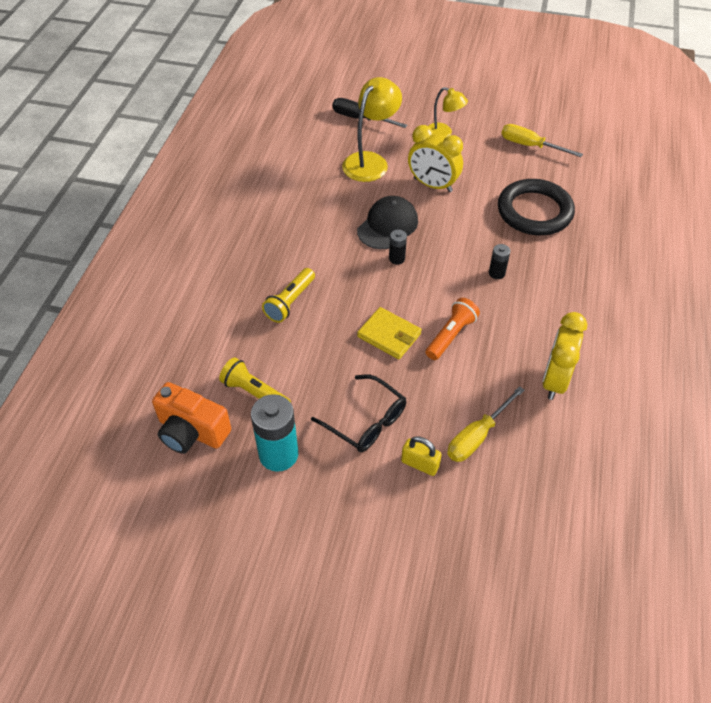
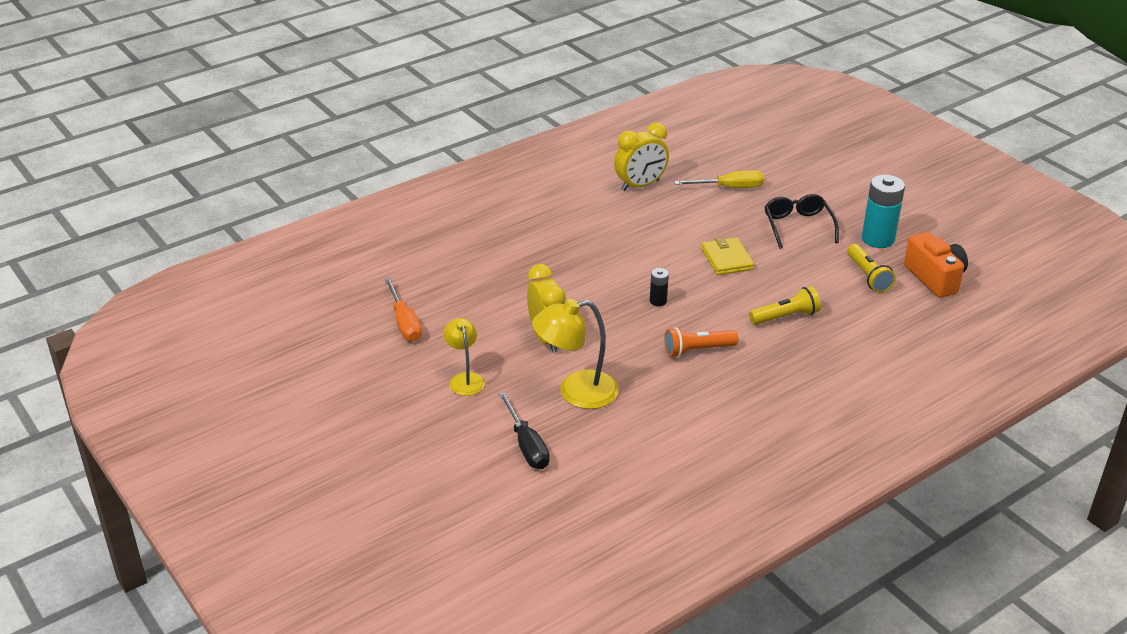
camera: 140 degrees left, 15 degrees down
black cap [357,196,418,249] -> none
yellow padlock [401,436,442,476] -> none
orange flashlight [426,298,480,360] -> orange flashlight moved to [664,327,738,358]
black battery [489,244,510,279] -> none
black ring [498,179,575,235] -> none
yellow screwdriver [501,124,583,157] -> orange screwdriver [385,277,422,341]

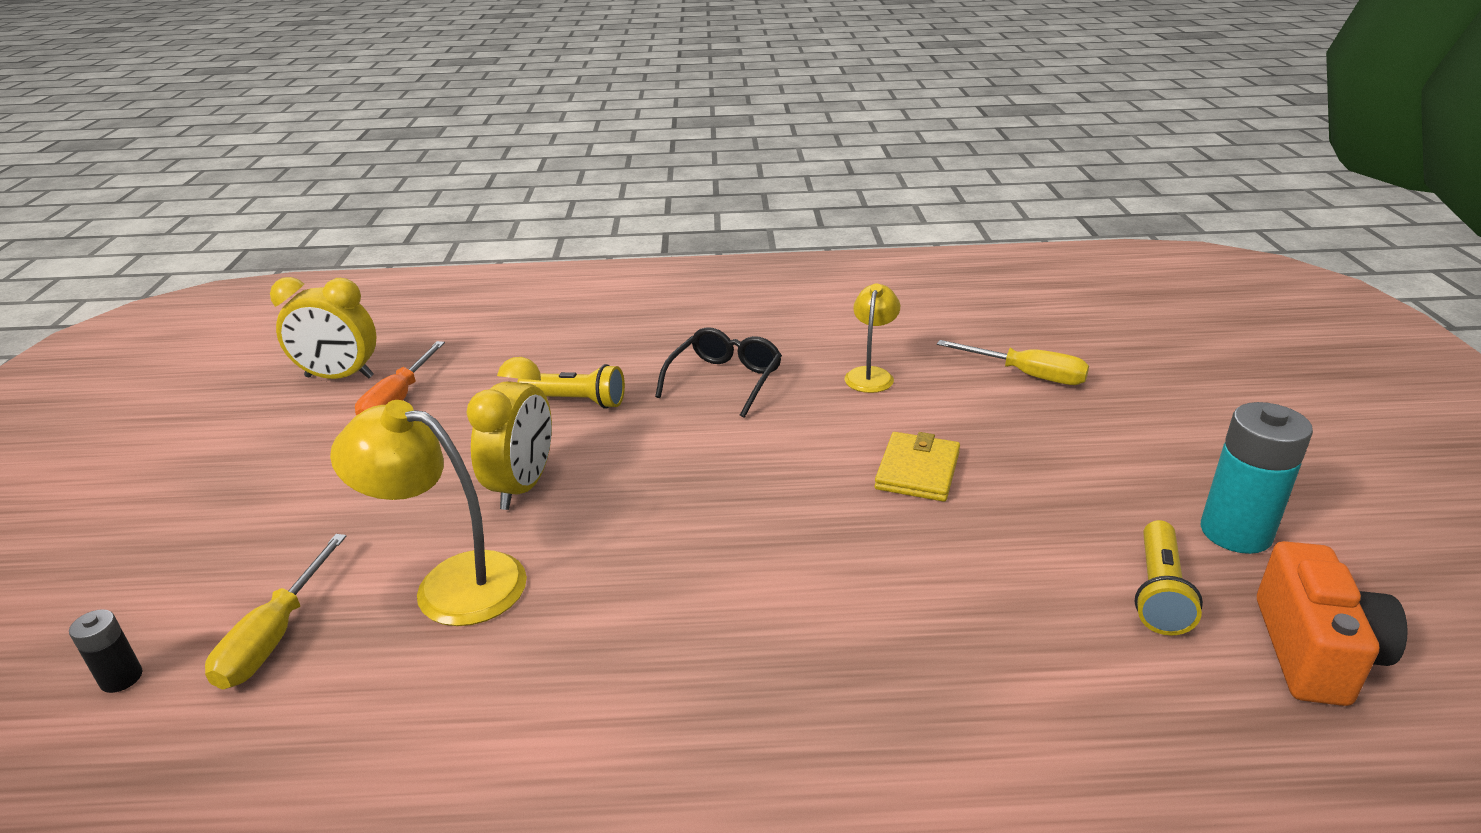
camera: 35 degrees right, 5 degrees down
yellow lamp [443,318,485,396] -> yellow lamp moved to [844,283,900,393]
black screwdriver [499,392,550,469] -> yellow screwdriver [205,534,347,690]
yellow clock [614,122,669,191] -> yellow clock moved to [270,277,376,379]
black battery [650,268,669,306] -> black battery moved to [69,609,142,693]
orange flashlight [664,327,738,358] -> none
yellow flashlight [749,286,821,325] -> yellow flashlight moved to [518,364,625,409]
black glasses [764,194,839,249] -> black glasses moved to [655,327,782,418]

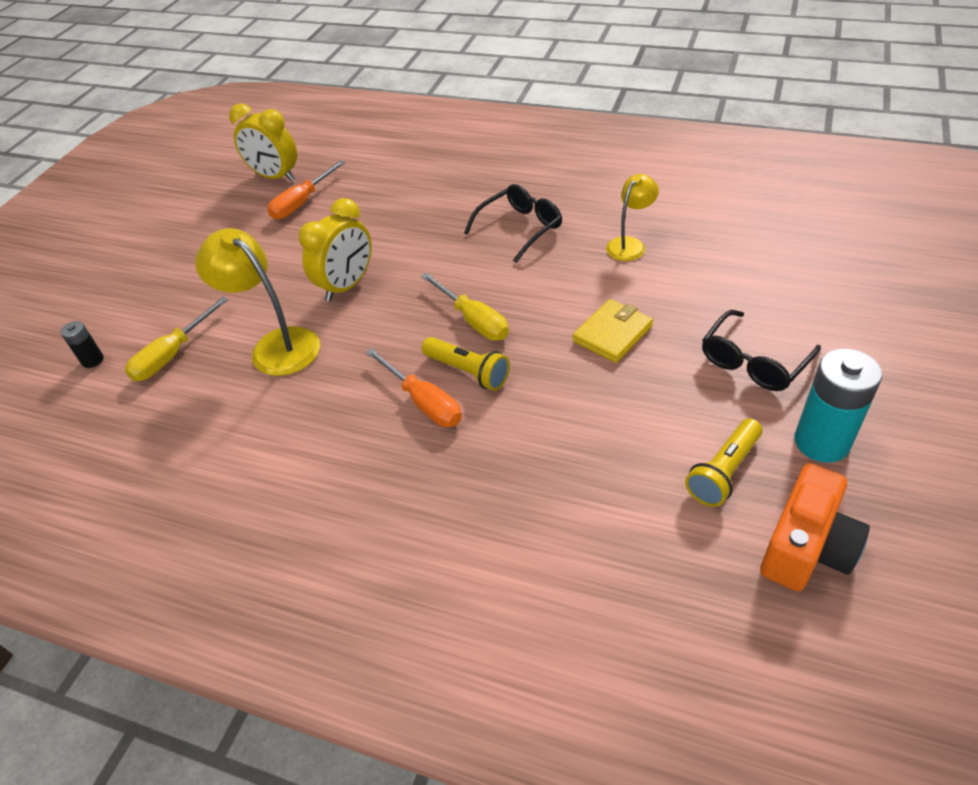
camera: 25 degrees right, 15 degrees up
yellow flashlight [518,364,625,409] -> yellow flashlight moved to [422,337,510,391]
yellow screwdriver [937,340,1089,385] -> yellow screwdriver moved to [421,273,509,341]
none -> orange screwdriver [365,348,462,427]
none -> black glasses [702,310,821,391]

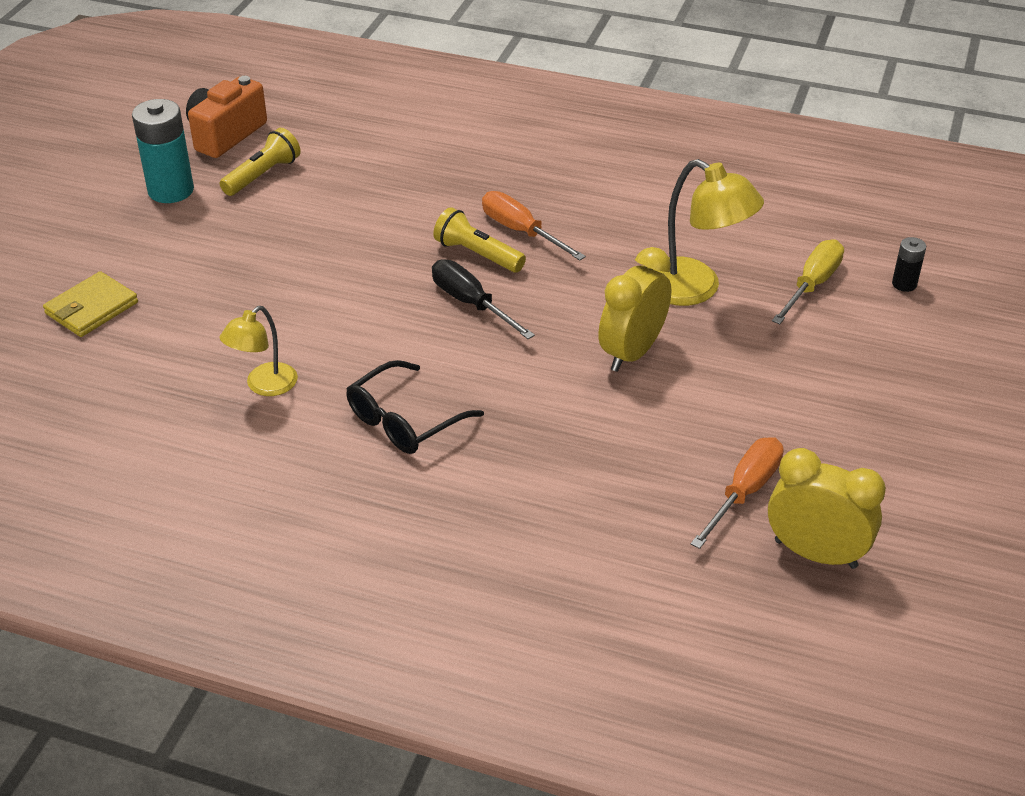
camera: 175 degrees right, 5 degrees down
yellow screwdriver [421,273,509,341] -> black screwdriver [432,259,535,339]
yellow wallet [572,299,653,363] -> yellow wallet moved to [43,271,138,337]
black glasses [702,310,821,391] -> none

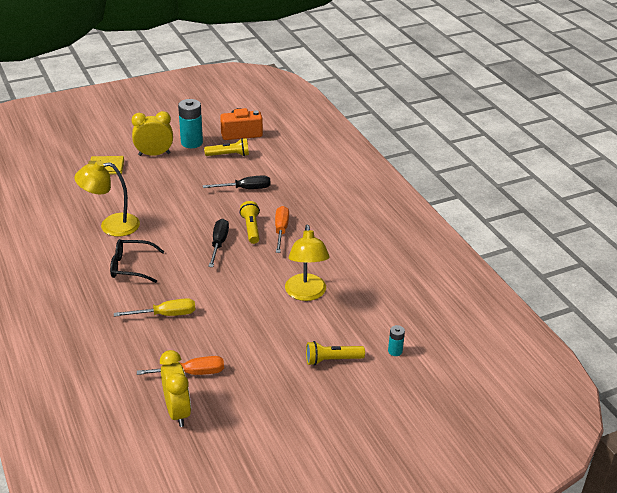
camera: 45 degrees right, 5 degrees down
yellow lamp [220,306,298,396] -> yellow lamp [74,161,140,237], size x1.64
yellow clock [598,247,671,372] -> yellow clock moved to [132,111,173,156]
yellow screwdriver [772,239,844,324] -> yellow screwdriver moved to [114,298,195,317]
black battery [892,237,926,292] -> turquoise battery [388,325,405,356]
none -> black screwdriver [203,175,271,189]
none -> yellow flashlight [306,341,365,366]

